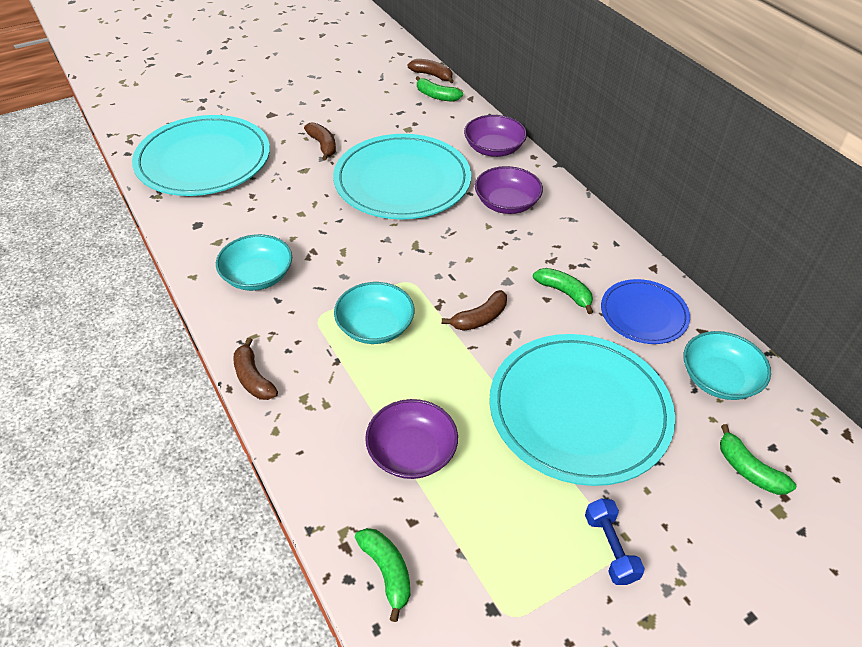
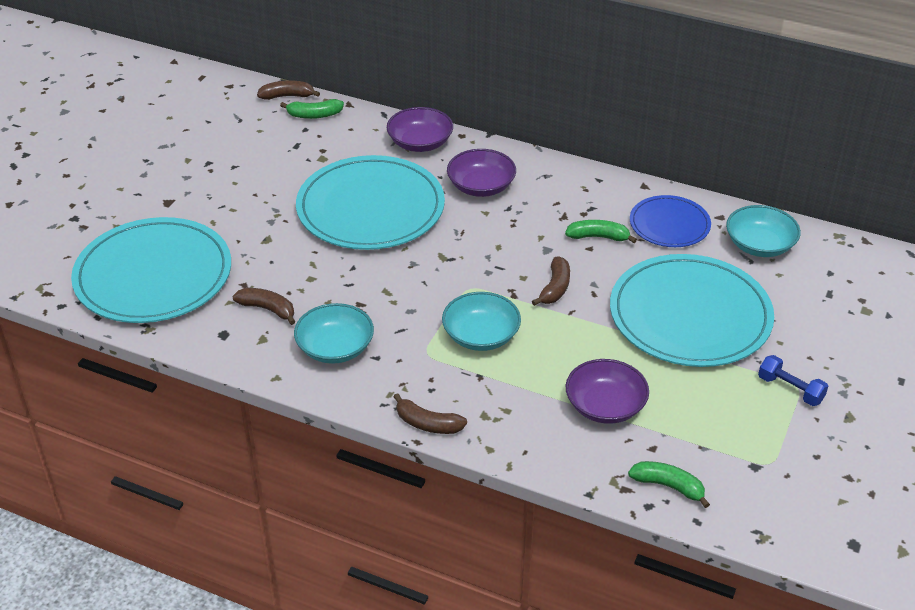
camera: 35 degrees left, 5 degrees down
brown banana [304,122,336,160] -> brown banana moved to [232,288,295,325]
green banana [720,424,796,495] -> none

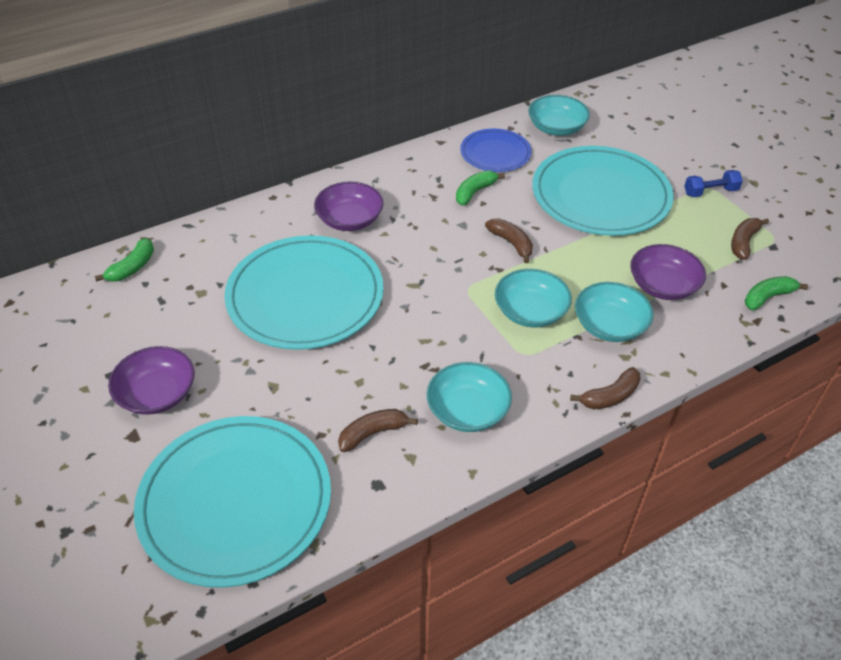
camera: 55 degrees left, 5 degrees up
brown banana [257,80,320,100] -> brown banana moved to [731,218,769,260]
purple bowl [387,107,453,152] -> purple bowl moved to [108,346,195,415]
none -> turquoise bowl [575,282,654,342]

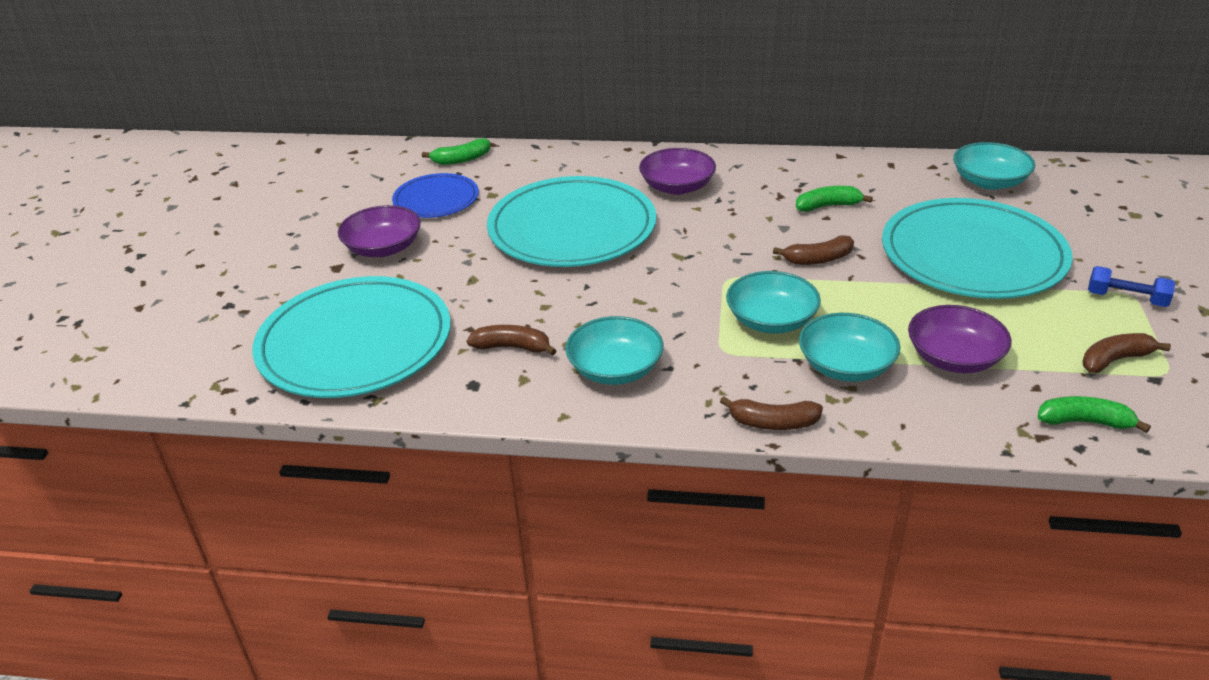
camera: 40 degrees right, 10 degrees down
blue plate [460,129,532,172] -> blue plate moved to [392,173,479,218]
brown banana [485,218,533,263] -> brown banana turned 75 degrees clockwise [773,235,854,265]

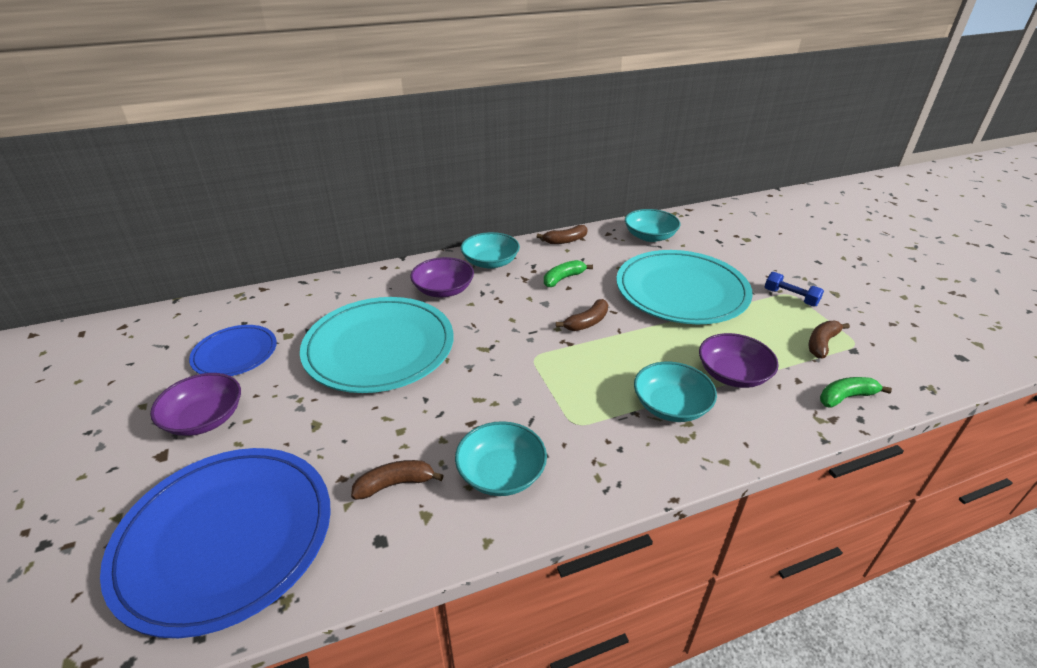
camera: 30 degrees left, 0 degrees up
turquoise plate [252,276,451,398] -> blue plate [100,448,331,638]
green banana [422,138,491,165] -> none
brown banana [720,396,823,430] -> brown banana moved to [537,225,588,244]
turquoise bowl [726,271,821,334] -> turquoise bowl moved to [461,232,520,269]
blue dumbbell [1088,266,1176,307] -> blue dumbbell turned 45 degrees clockwise [765,272,824,306]

